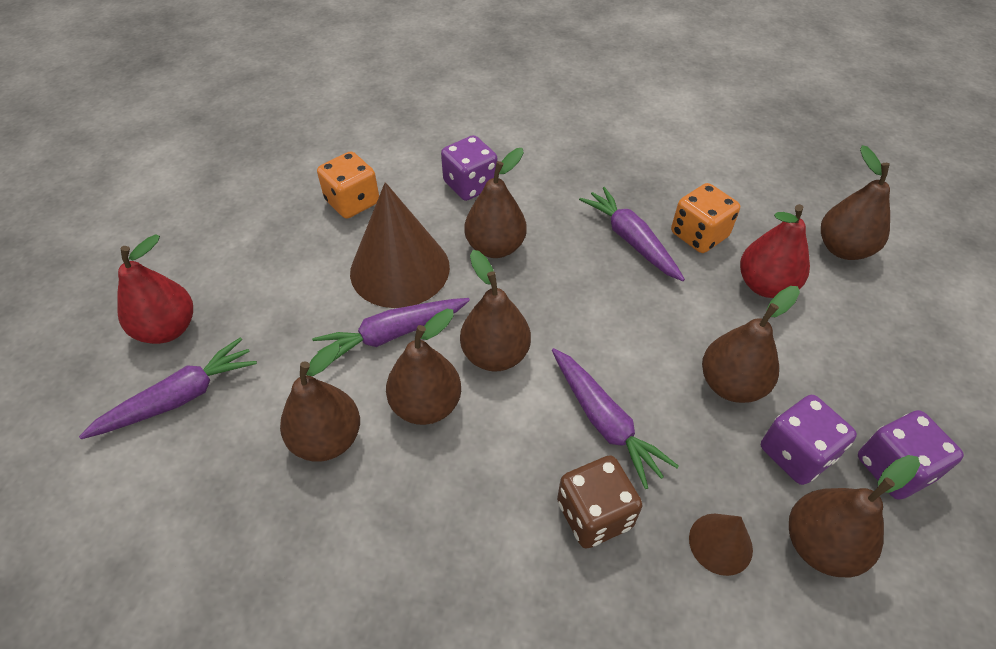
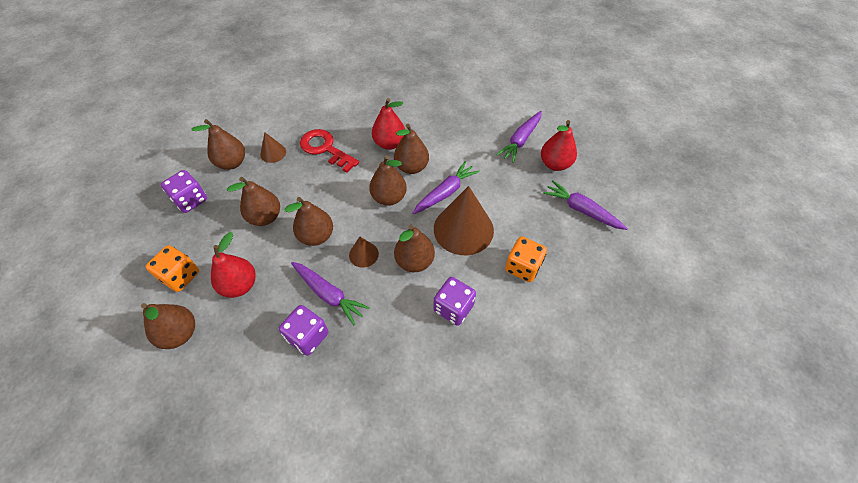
camera: 160 degrees right, 5 degrees up
brown pear [280,343,360,462] -> brown pear moved to [284,197,333,246]
purple carrot [552,348,679,489] -> purple carrot moved to [543,180,628,230]
brown dice [557,455,642,548] -> red key [300,129,359,173]
orange dice [671,183,740,253] -> orange dice moved to [146,245,199,292]
purple dice [761,395,857,485] -> purple dice moved to [279,305,329,356]
none -> brown cone [349,236,379,268]
none -> red pear [372,98,405,150]

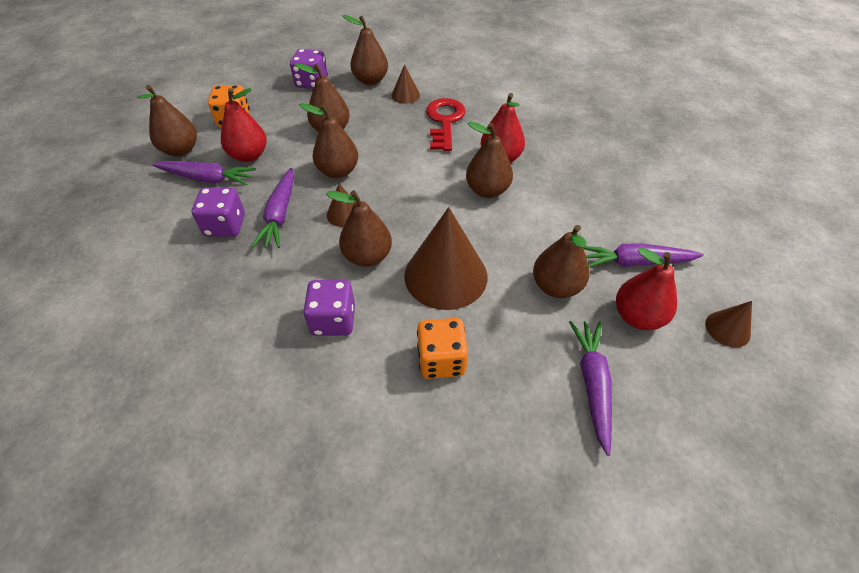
camera: 55 degrees right, 5 degrees down
brown pear [369,155,407,206] -> brown pear moved to [533,225,590,298]
purple carrot [412,161,480,214] -> purple carrot moved to [152,161,256,186]
none -> brown cone [705,301,752,348]

